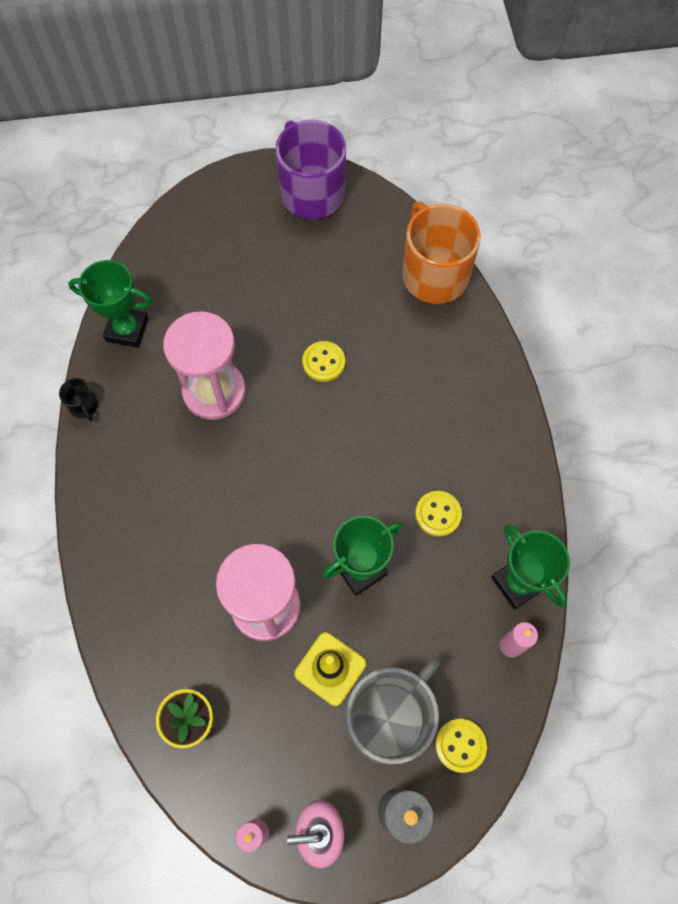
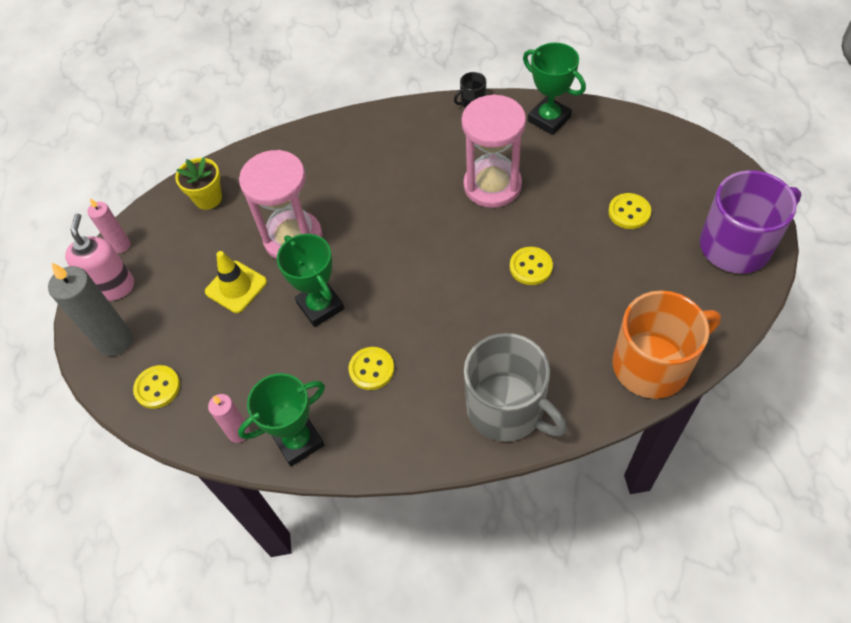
camera: 95 degrees right, 10 degrees down
green trophy [68,260,152,348] -> green trophy turned 60 degrees counterclockwise [523,42,586,135]
grey mug [346,657,441,764] -> grey mug moved to [464,333,567,442]
none -> yellow button [608,193,651,229]

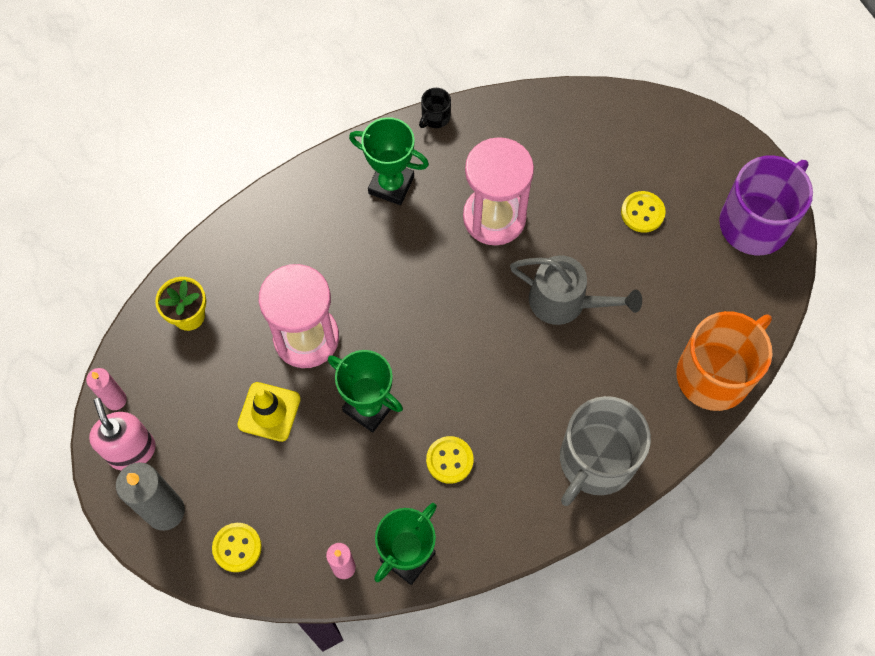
camera: 25 degrees left, 10 degrees up
grey mug [464,333,567,442] -> grey mug turned 105 degrees clockwise [560,396,651,506]
yellow button [510,247,553,285] -> grey watering can [510,255,642,325]
green trophy [523,42,586,135] -> green trophy moved to [349,117,429,205]

